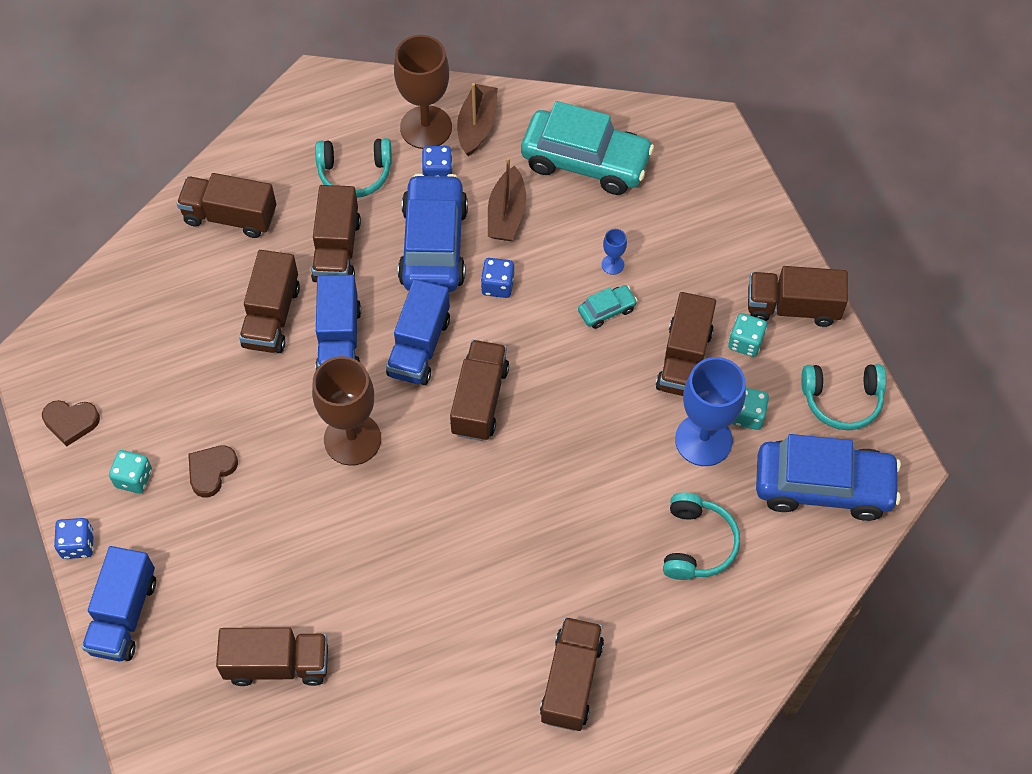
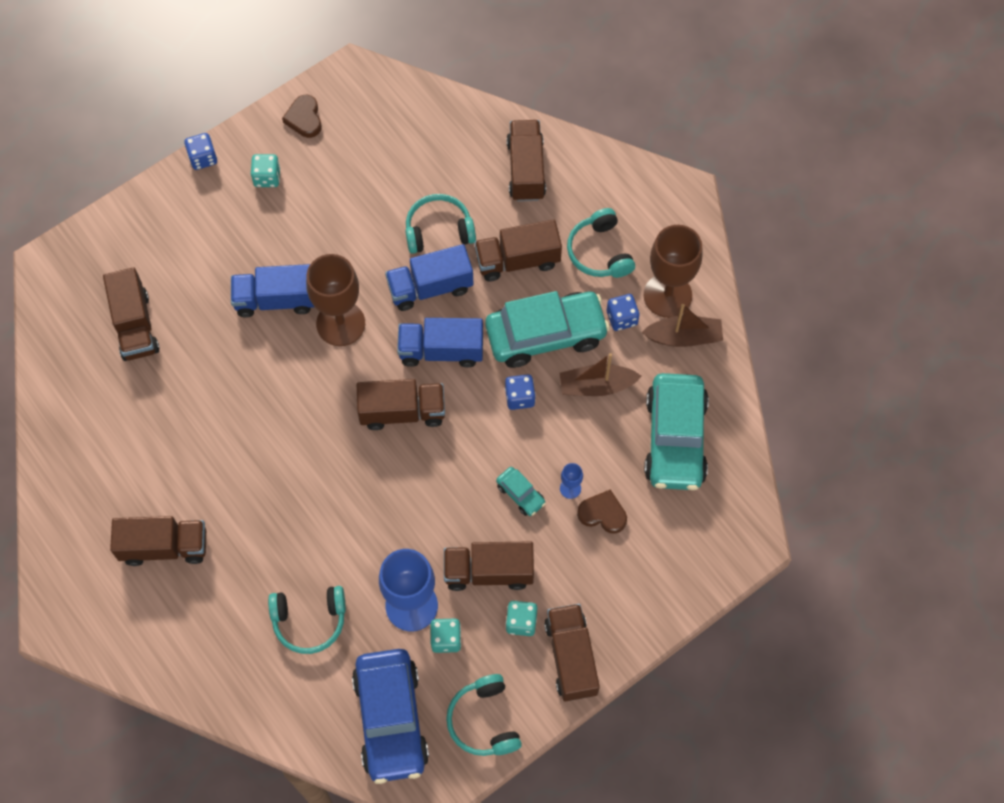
camera: 75 degrees right, 5 degrees up
blue truck [82,546,156,661] -> blue truck moved to [231,264,314,317]
brown heart [188,445,238,497] -> brown heart moved to [577,490,627,534]
brown truck [239,250,300,353] -> turquoise headphones [405,194,476,254]
blue car [398,173,468,292] -> turquoise car [485,291,610,368]

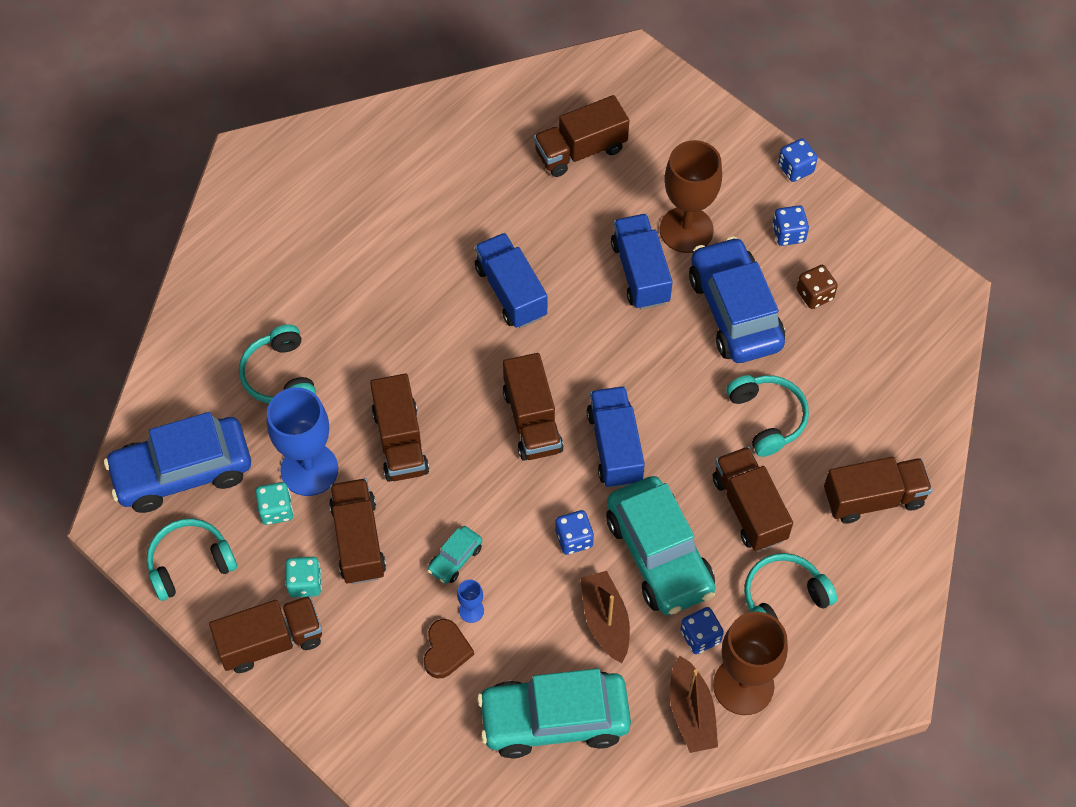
camera: 80 degrees right, 5 degrees down
brown truck [110,516,206,566] -> brown truck moved to [370,374,429,482]
turquoise dice [251,154,280,187] -> blue dice [773,205,809,246]
brown heart [282,95,322,138] -> none
brown goblet [306,254,365,346] -> brown goblet moved to [660,140,722,253]
blue truck [385,244,473,311] -> blue truck moved to [475,233,547,328]
none -> blue car [689,236,785,363]
none -> brown dice [797,265,838,309]

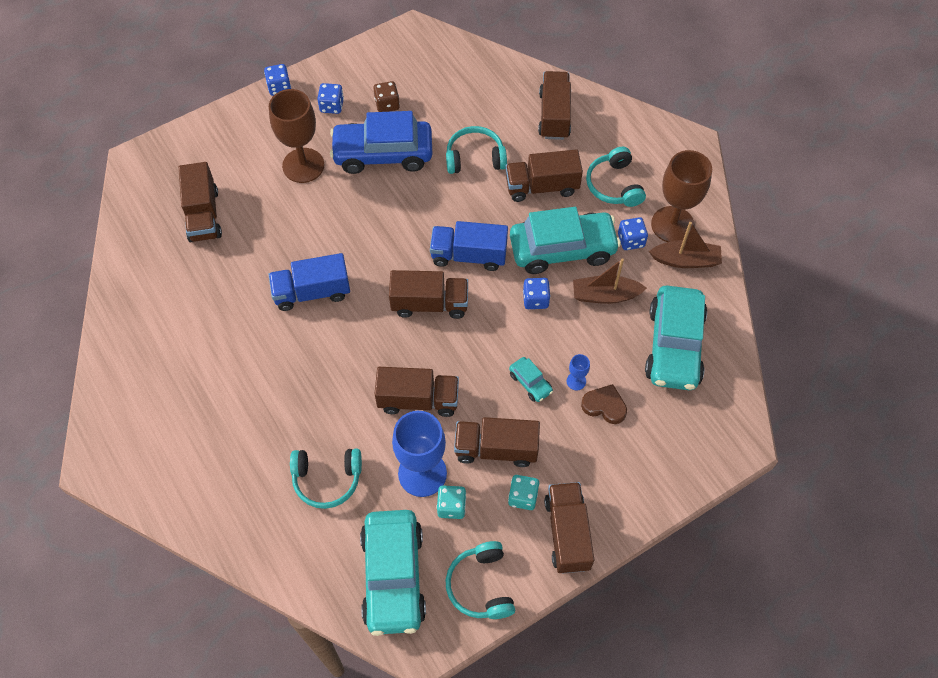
camera: 75 degrees left, 0 degrees up
blue car [104,412,251,513] -> turquoise car [360,510,426,636]
blue truck [611,214,673,310] -> none

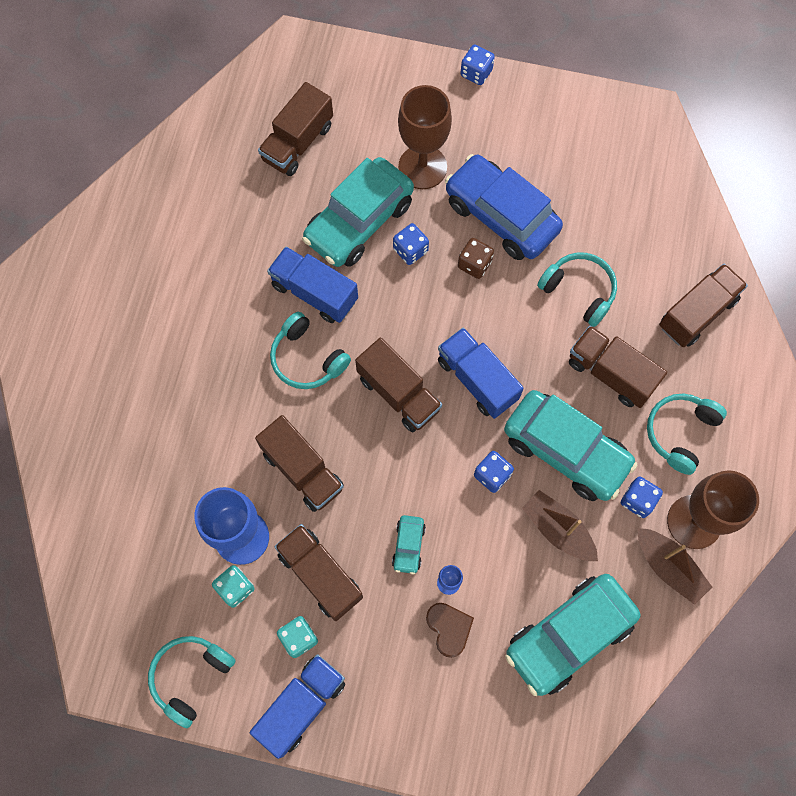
camera: 45 degrees right, 10 degrees up
turquoise headphones [290,449,362,509] -> turquoise headphones moved to [270,312,351,389]
blue dice [317,83,344,114] -> blue dice moved to [393,223,429,265]
turquoise car [360,510,426,636] -> turquoise car moved to [302,157,414,267]
brown dice [373,81,400,112] -> brown dice moved to [458,238,494,279]
brown truck [544,482,594,573] -> blue truck [250,654,345,759]

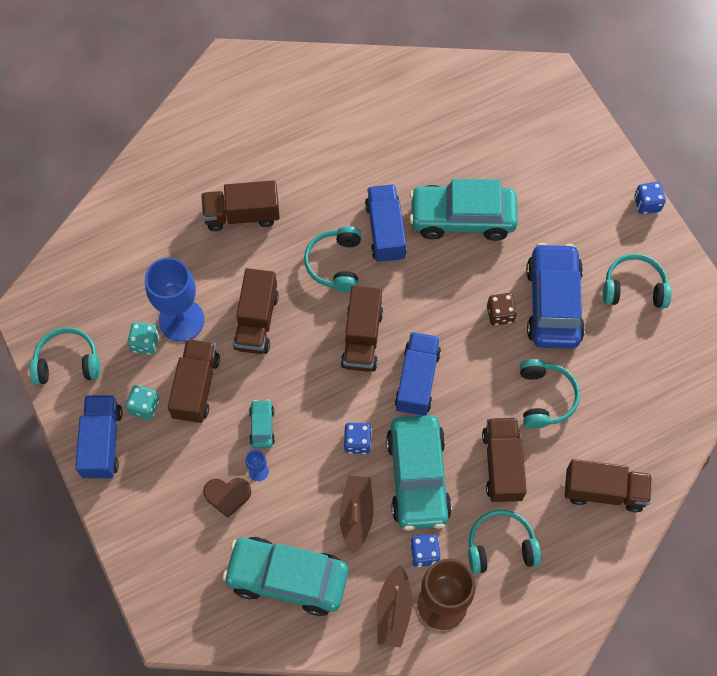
camera: 50 degrees right, 5 degrees down
blue truck [250,654,345,759] -> blue truck turned 90 degrees counterclockwise [75,395,122,479]
brown truck [258,82,333,176] -> brown truck moved to [201,180,280,231]
turquoise car [392,515,426,574] -> turquoise car turned 120 degrees clockwise [249,399,275,448]
blue dice [393,223,429,265] -> none
brown goblet [398,85,452,189] -> none
brown heart [426,603,474,658] -> brown heart turned 60 degrees clockwise [203,478,251,518]
none -> turquoise headphones [603,254,671,308]

